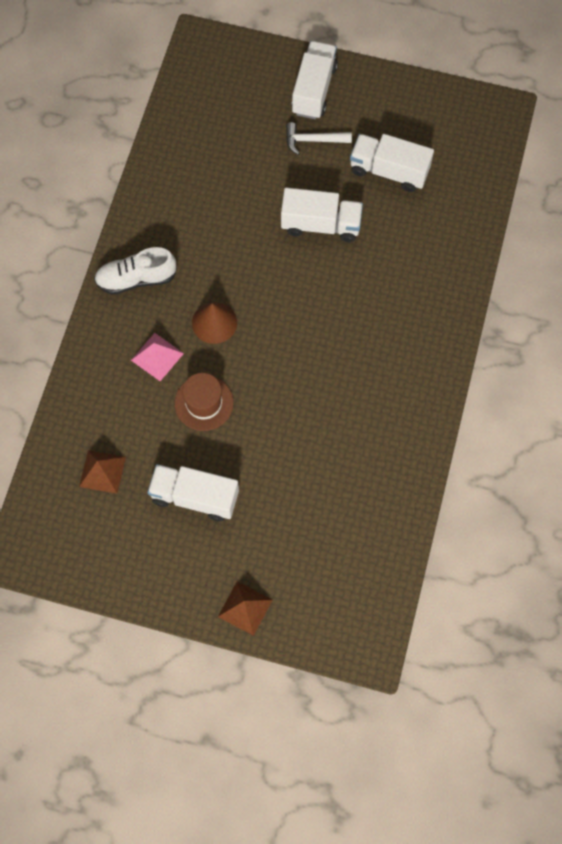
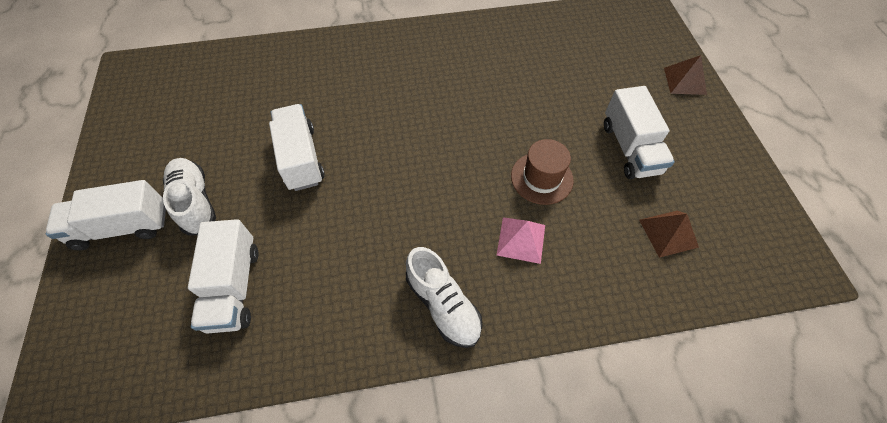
camera: 115 degrees left, 10 degrees down
brown cone [192,302,237,344] -> none
white hammer [286,122,352,155] -> white shoe [163,158,216,235]
white truck [350,134,434,192] -> white truck moved to [188,219,258,334]

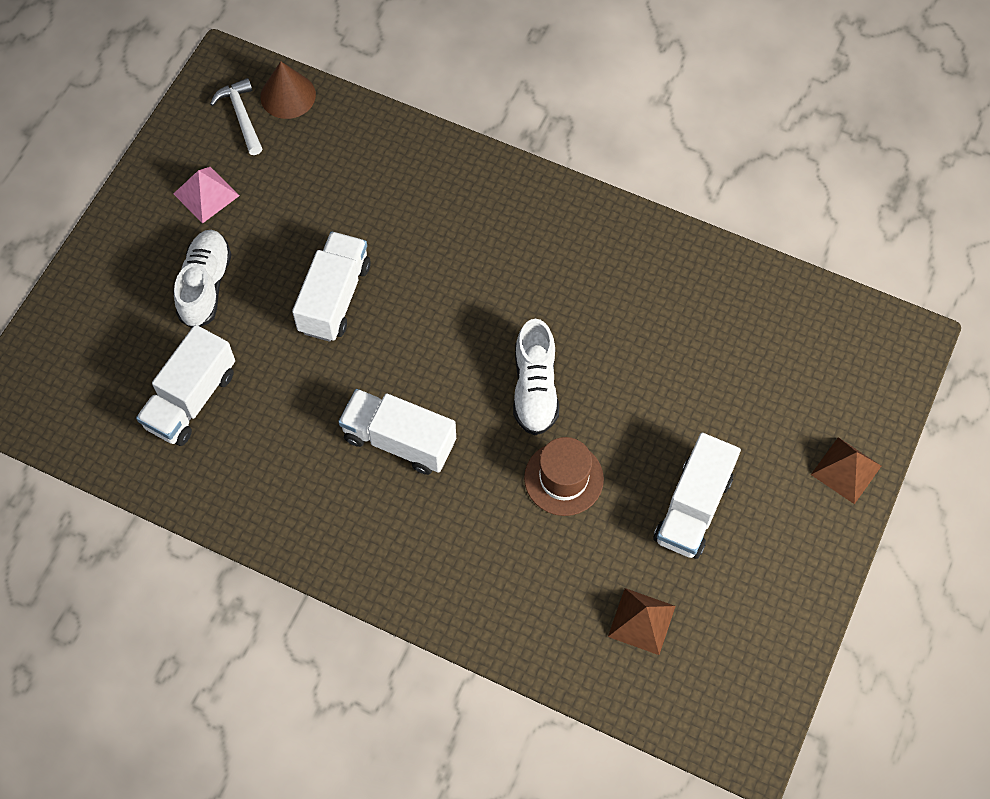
camera: 35 degrees right, 5 degrees up
white truck [46,180,166,250] -> white truck moved to [338,389,456,475]
white shoe [406,247,482,348] -> white shoe moved to [513,319,559,435]
pink pyramid [497,217,545,264] -> pink pyramid moved to [173,167,239,224]
none -> white hammer [210,78,262,155]
none -> brown cone [260,61,316,119]

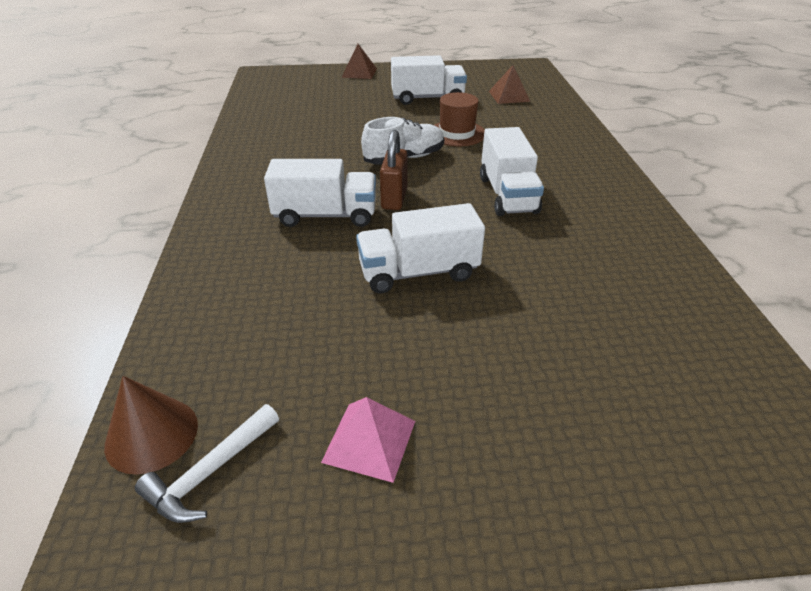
camera: 120 degrees left, 25 degrees down
white truck [136,325,235,446] -> white truck moved to [264,159,376,227]
white shoe [174,230,232,328] -> none
none -> brown padlock [380,130,408,210]

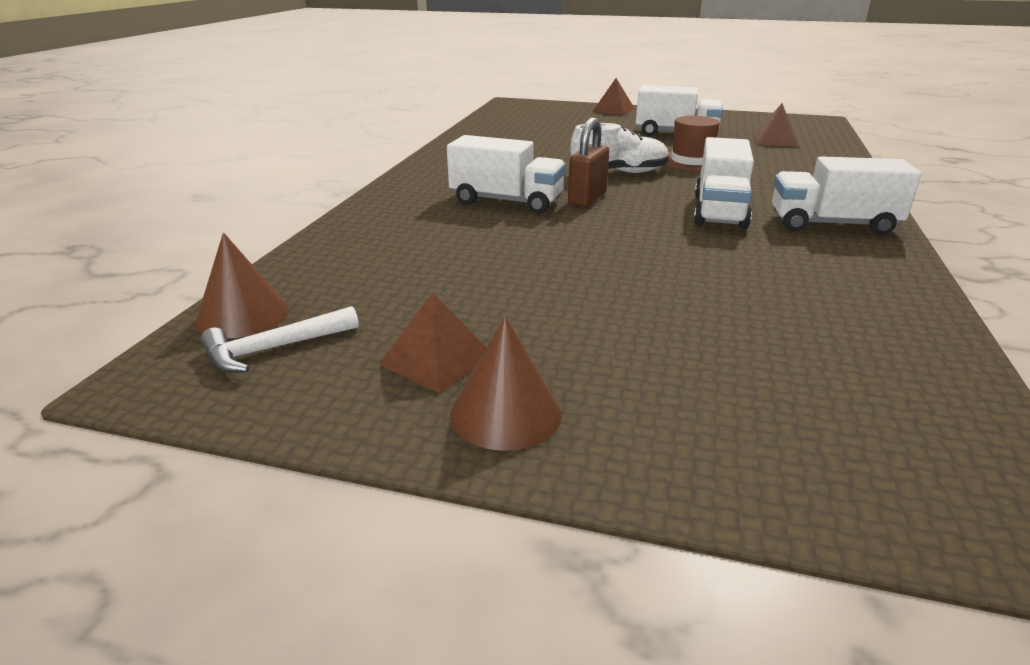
camera: 20 degrees right, 10 degrees down
pink pyramid [321,397,415,483] -> brown pyramid [379,292,486,393]
white truck [356,203,485,293] -> white truck moved to [772,156,921,235]
none -> brown cone [450,316,562,451]

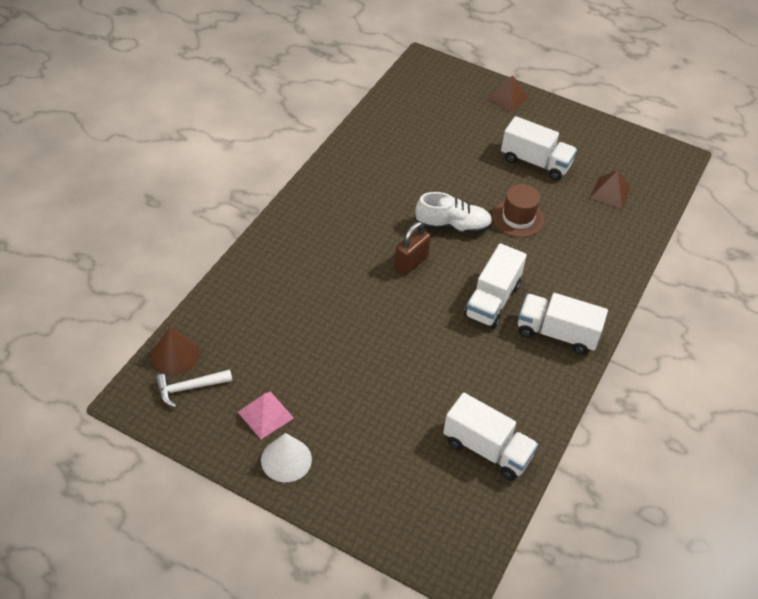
camera: 10 degrees right, 20 degrees up
brown pyramid [379,292,486,393] -> pink pyramid [238,391,294,439]
white truck [447,135,566,213] -> white truck moved to [443,393,538,481]
brown cone [450,316,562,451] -> white cone [261,433,312,482]

